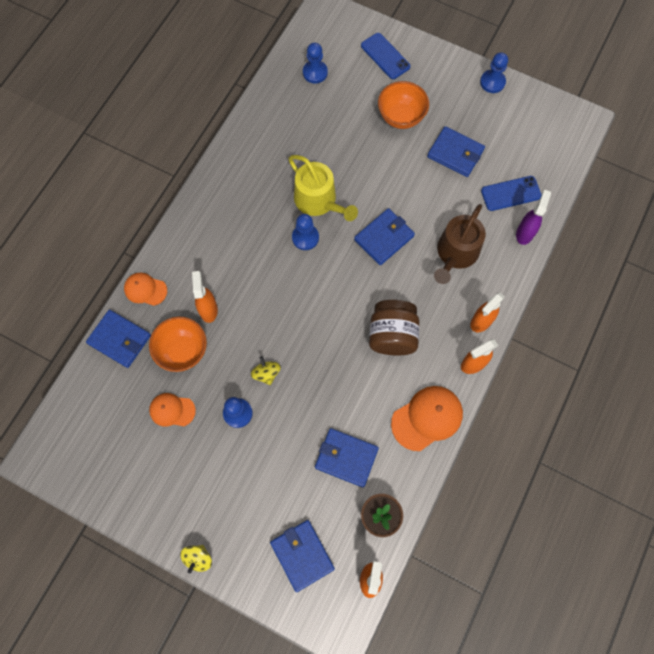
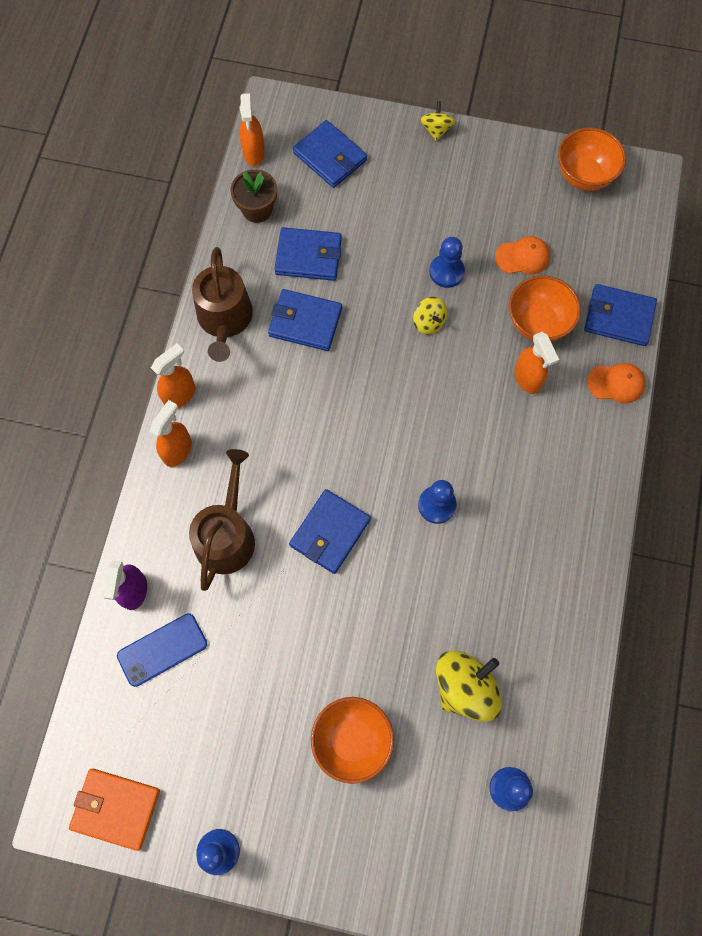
camera: 165 degrees right, 0 degrees up
yellow watering can [288,155,358,221] -> none
blue phone [361,33,410,79] -> none
brown jar [369,300,419,355] -> none
orange cap [391,386,463,451] -> brown watering can [192,247,253,362]
blue wallet [427,126,485,177] -> blue wallet moved to [268,289,342,351]
none -> orange wallet [69,769,160,851]
none -> yellow spinning top [436,651,502,722]
none -> orange bowl [558,127,626,191]

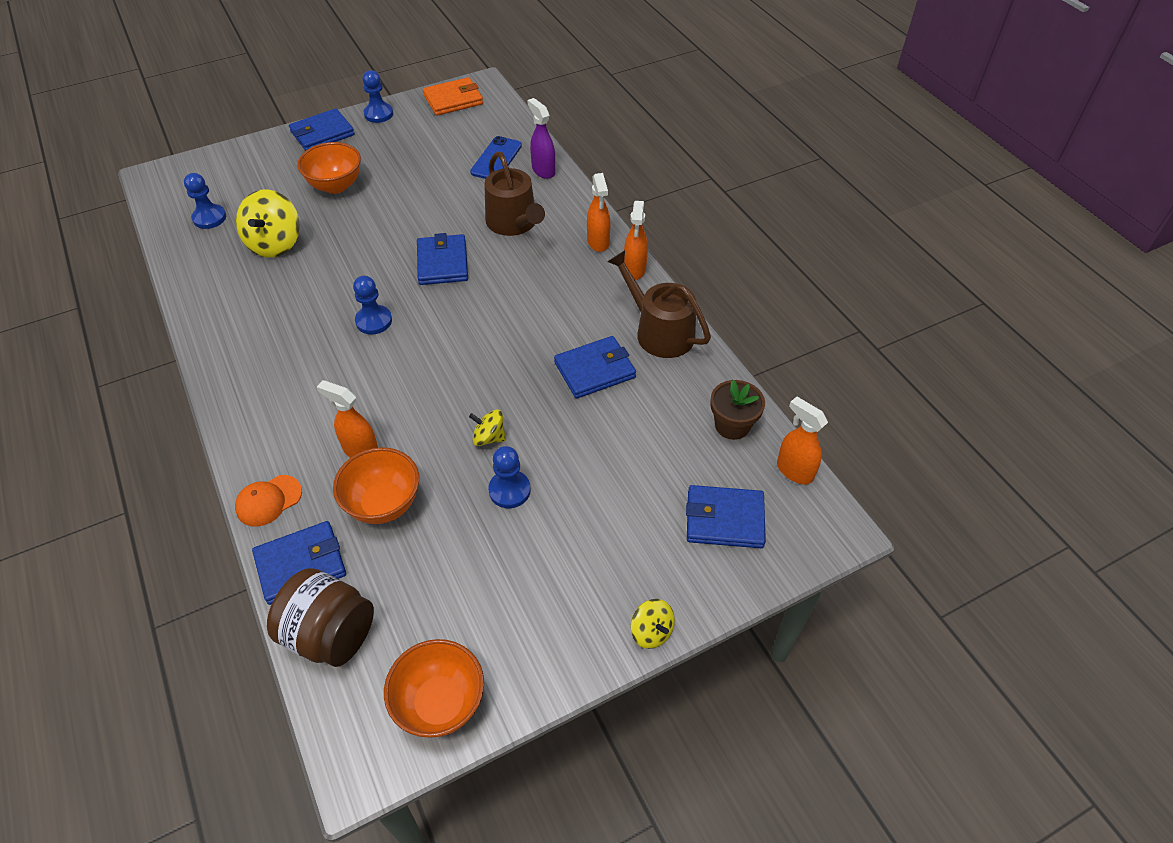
camera: 140 degrees right, 20 degrees down
blue wallet [274,227,342,281] -> blue wallet moved to [289,108,355,151]
orange cap [495,236,550,274] -> none
none -> brown jar [267,568,374,667]

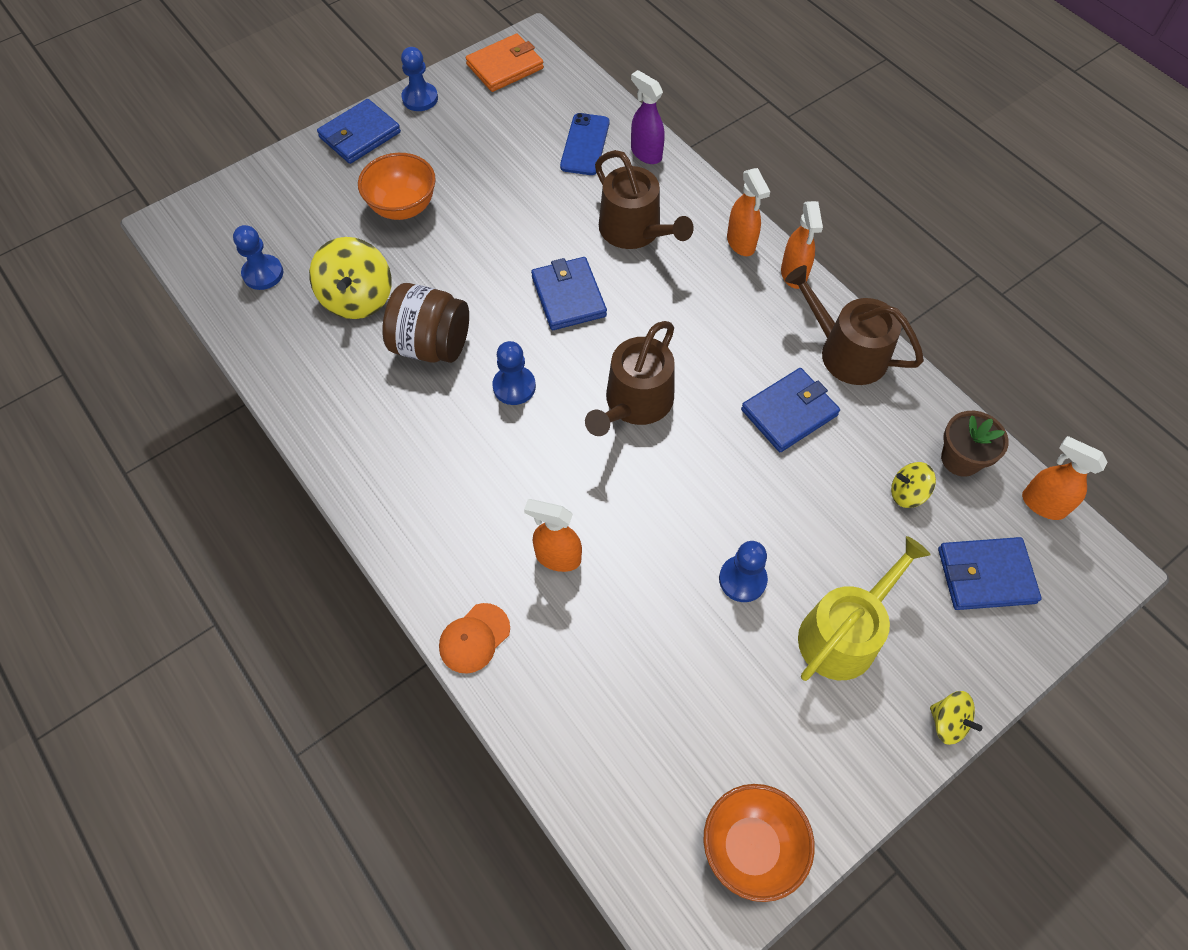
camera: 10 degrees left, 10 degrees up
blue wallet [252,521,346,605] -> none
brown jar [267,568,374,667] -> brown jar moved to [382,283,469,363]
orange bowl [333,447,419,524] -> none
yellow spinning top [469,409,506,446] -> yellow spinning top moved to [891,462,936,508]
none -> brown watering can [585,321,675,436]
none -> yellow watering can [798,536,931,681]

